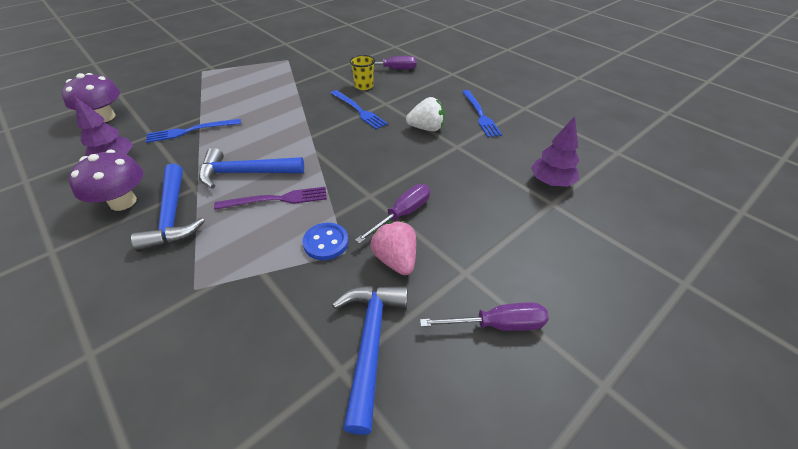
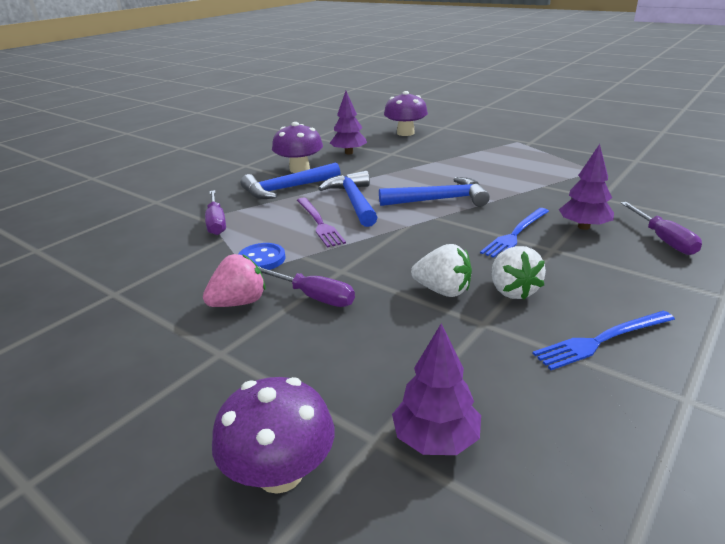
camera: 80 degrees right, 15 degrees down
blue fork [146,119,241,143] -> none
blue hammer [332,286,408,435] -> blue hammer moved to [379,177,490,207]
yellow cup [350,55,375,90] -> purple tree [559,144,614,230]
purple screwdriver [420,302,549,331] -> purple screwdriver moved to [205,190,226,235]
none -> purple mushroom [212,377,335,494]
none -> white strawberry [411,244,472,297]

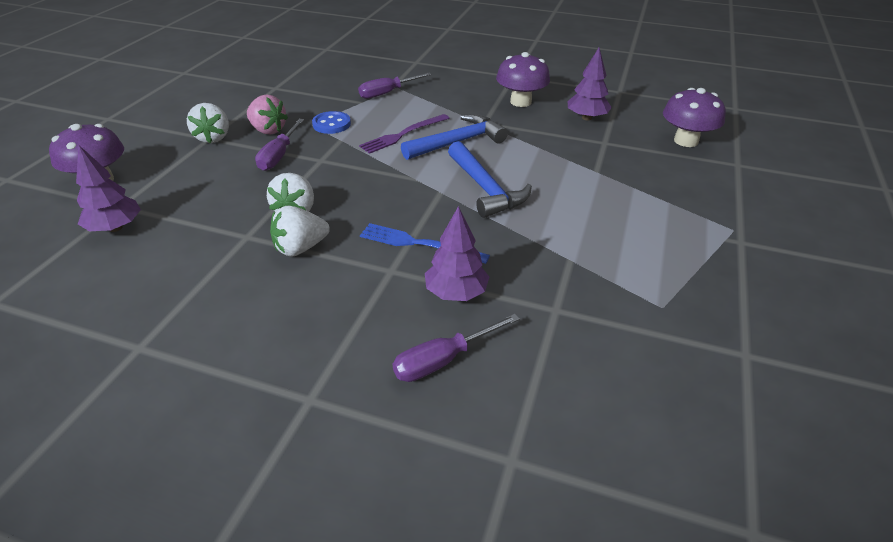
camera: 70 degrees right, 10 degrees up
blue hammer [241,162,341,199] -> none
blue fork [533,311,675,370] -> none
none -> white strawberry [187,103,229,143]

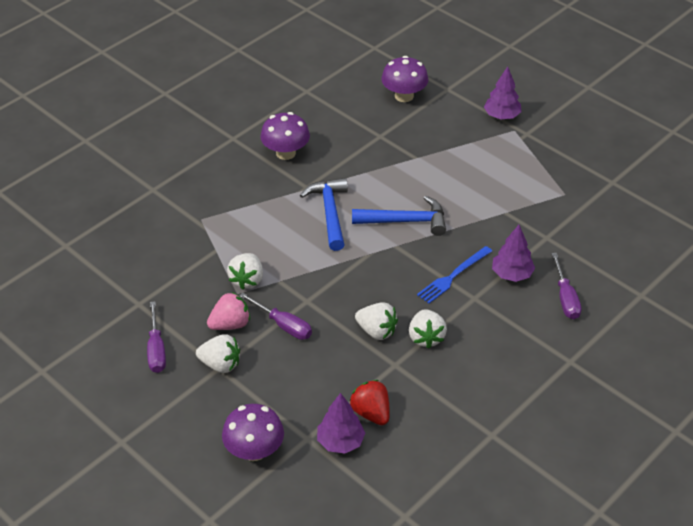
camera: 65 degrees left, 5 degrees up
blue button [312,111,351,134] -> white strawberry [227,253,263,290]
purple screwdriver [358,73,432,99] -> purple screwdriver moved to [147,301,166,373]
purple fork [359,114,449,154] -> none
purple tree [567,48,612,120] -> purple tree moved to [484,66,522,119]
none -> red strawberry [350,380,390,425]

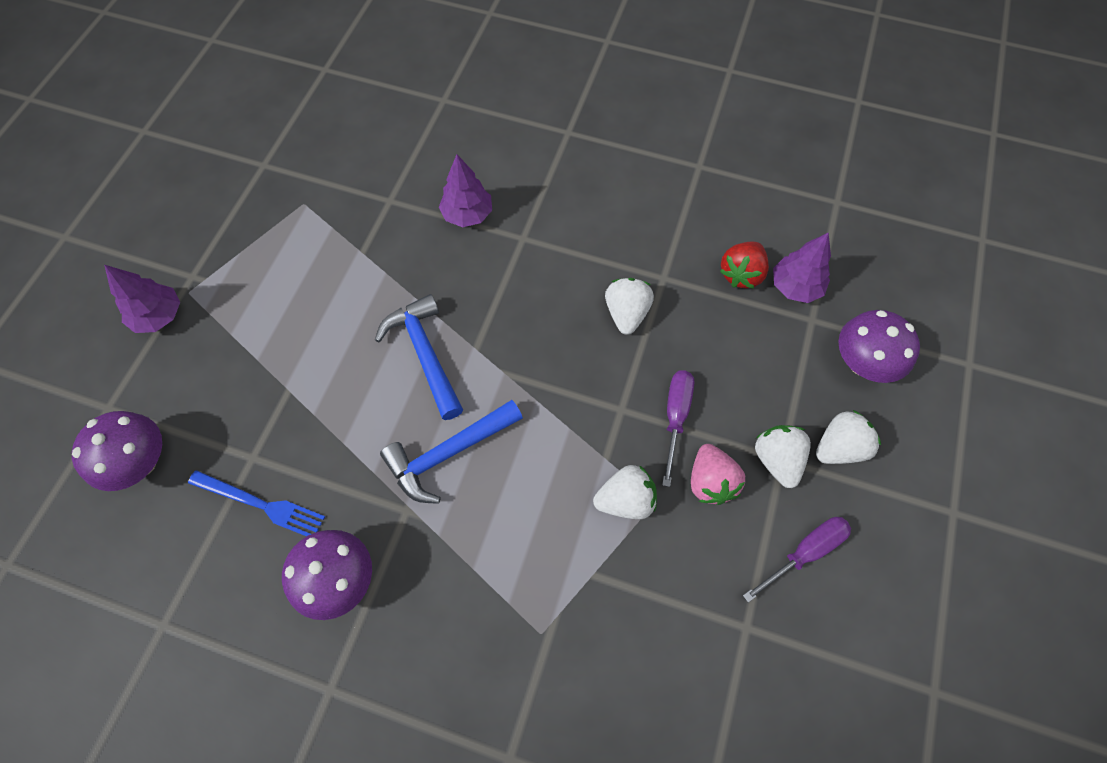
camera: 115 degrees left, 20 degrees up
pink strawberry [207,292,250,330] -> pink strawberry turned 135 degrees counterclockwise [691,444,745,505]
white strawberry [409,309,447,349] -> white strawberry moved to [816,410,881,464]
blue fork [417,246,492,304] -> blue fork moved to [188,470,325,536]
purple screwdriver [551,253,581,319] -> none

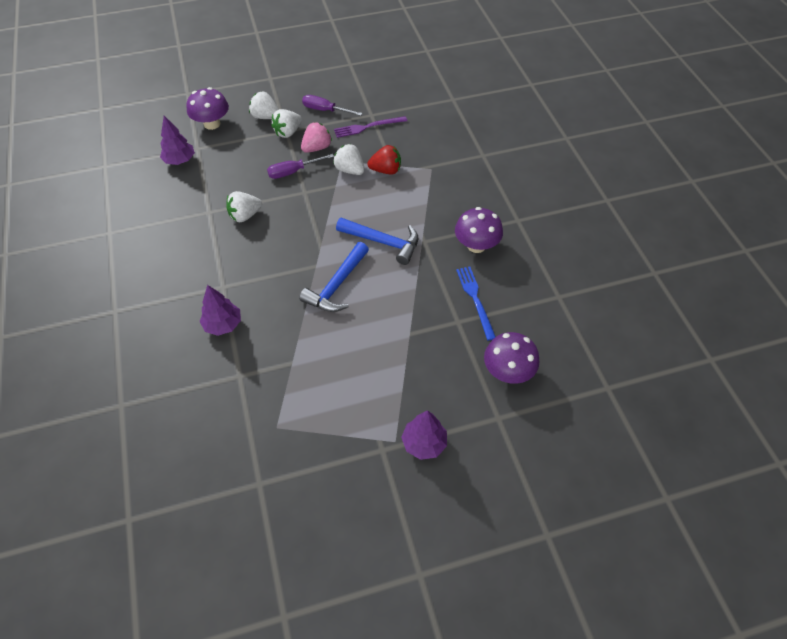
camera: 125 degrees left, 10 degrees down
red strawberry [720,242,769,289] -> red strawberry moved to [367,145,401,174]
none -> purple fork [334,116,407,138]

